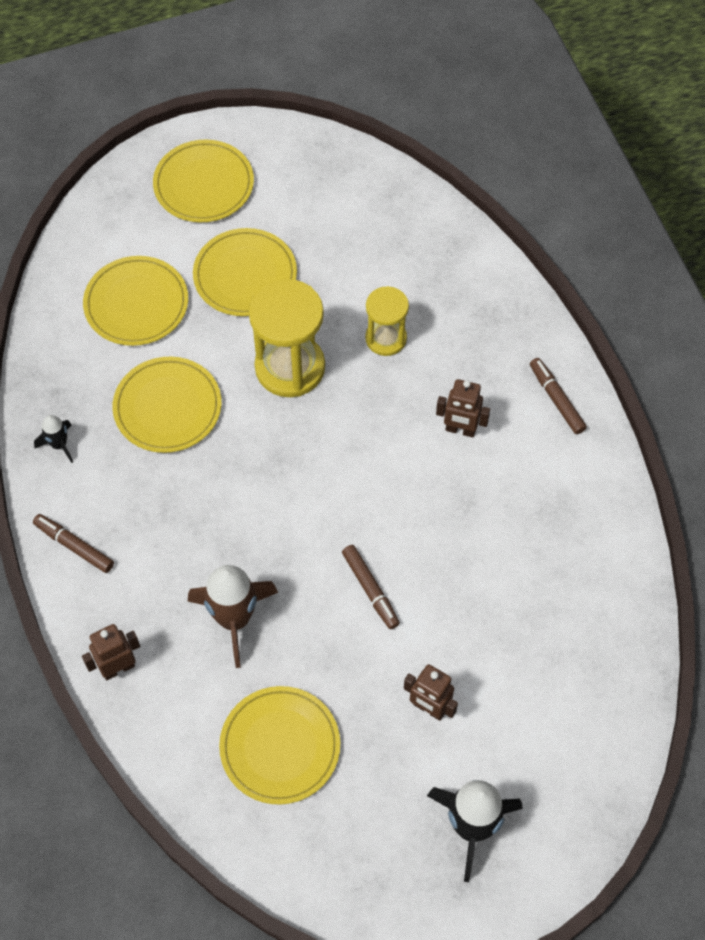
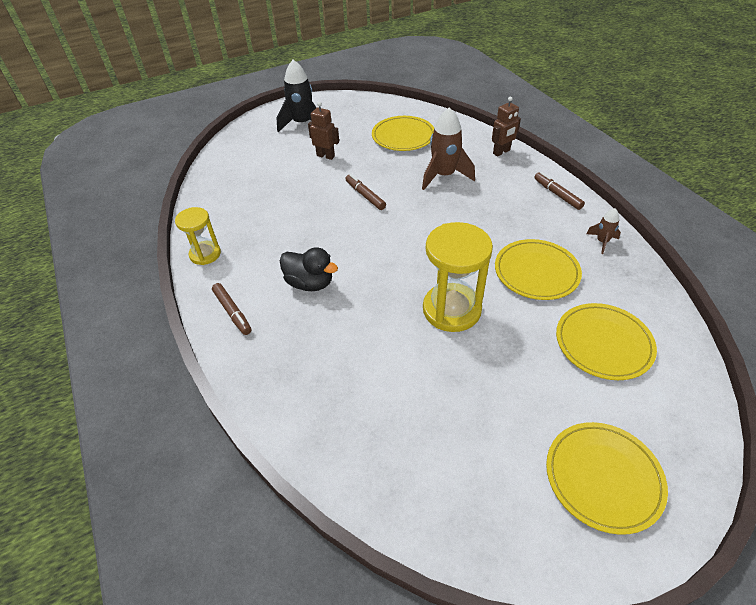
camera: 175 degrees right, 15 degrees down
brown marker [33,514,114,573] -> brown marker turned 150 degrees counterclockwise [534,172,585,210]
black rocket [34,415,73,463] -> brown rocket [586,208,621,254]
yellow plate [193,228,297,316] -> none
yellow hourglass [365,286,409,356] -> yellow hourglass moved to [175,207,221,265]
brown robot [436,379,490,437] -> black duck [280,247,338,291]

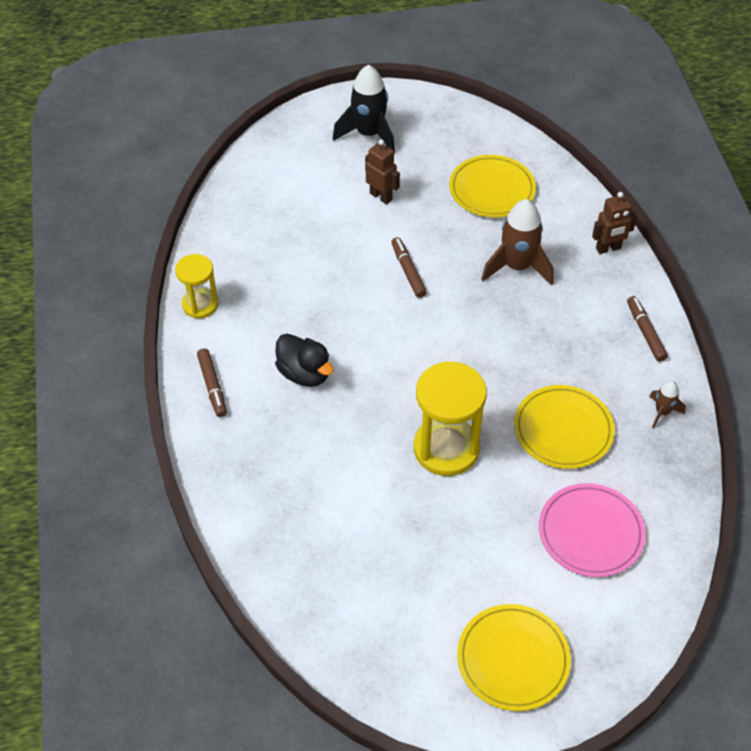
camera: 15 degrees right, 5 degrees up
yellow plate [556,303,657,380] -> pink plate [539,483,646,577]

